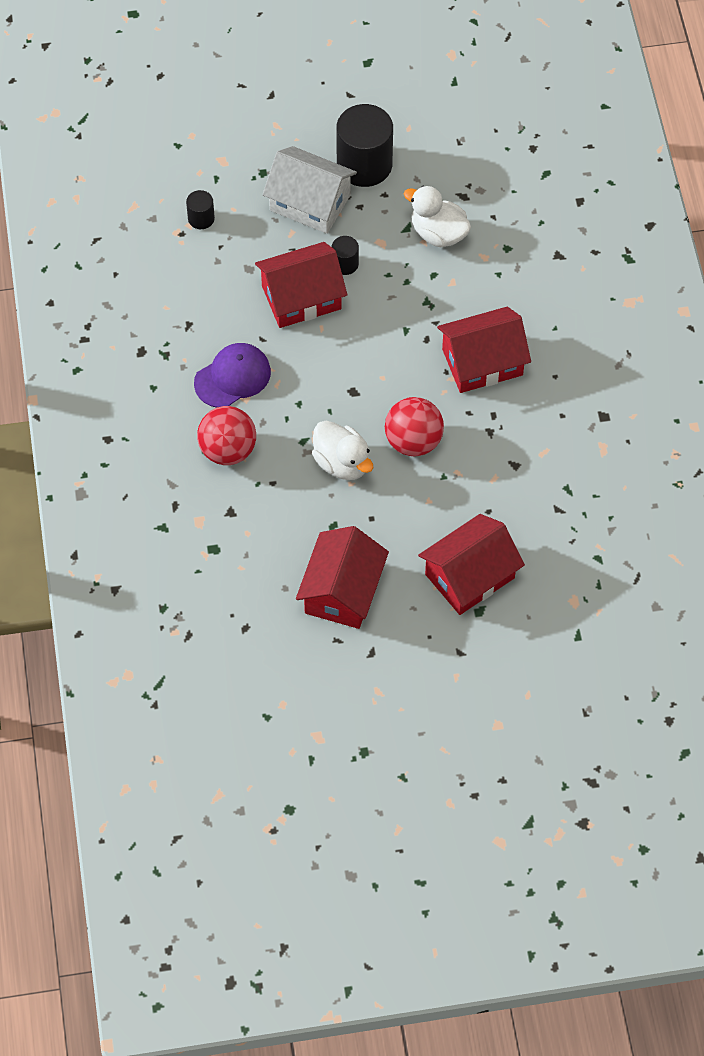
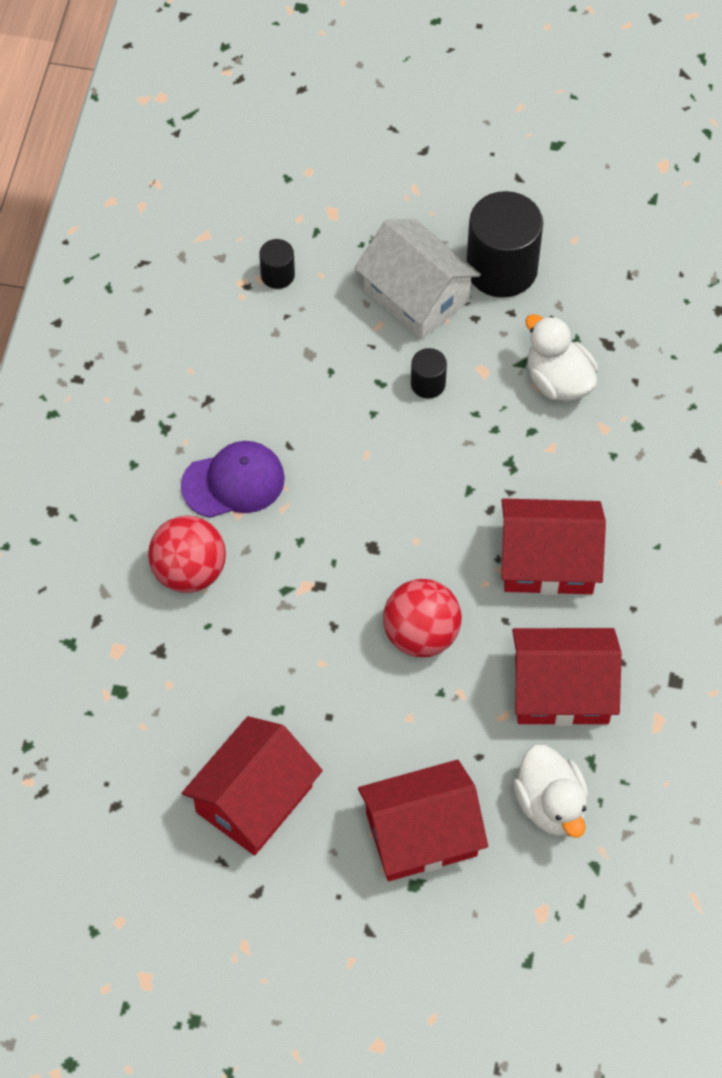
camera: 20 degrees right, 0 degrees up
red house [255,242,347,328] -> red house moved to [512,628,622,726]
white duck [312,421,373,480] -> white duck moved to [513,745,588,838]

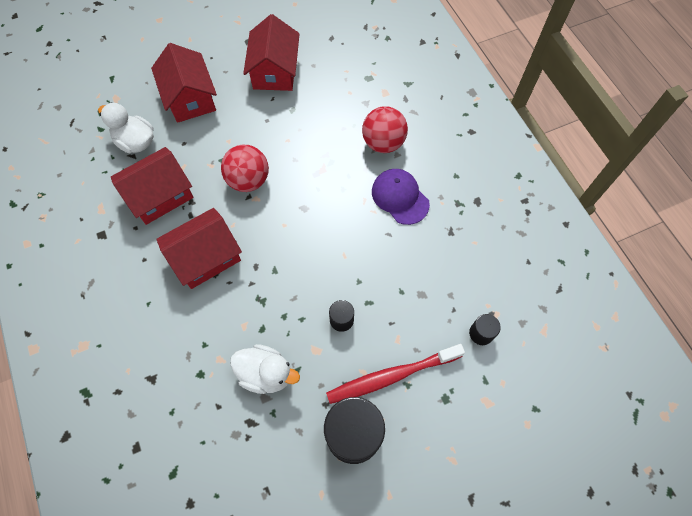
camera: 145 degrees right, 5 degrees up
purple cap [181,441,285,518] -> purple cap turned 105 degrees clockwise [372,169,430,225]
white house [354,219,481,340] -> red toothbrush [326,344,465,404]
red house [358,760,488,881] -> red house turned 60 degrees counterclockwise [151,43,217,123]

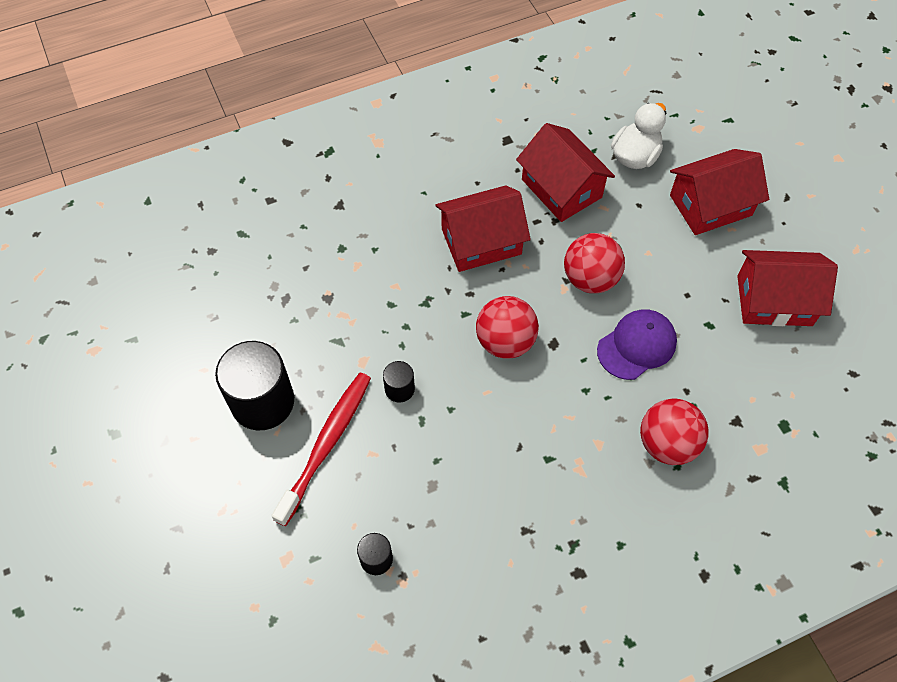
camera: 90 degrees right, 5 degrees down
red house [156,208,242,289] -> red house turned 75 degrees counterclockwise [436,185,531,272]
white duck [230,344,300,394] -> none
red toothbrush [326,344,465,404] -> red toothbrush turned 45 degrees clockwise [271,373,371,526]
purple cap [372,169,430,225] -> purple cap moved to [597,309,677,380]
none -> red ball [476,296,539,359]

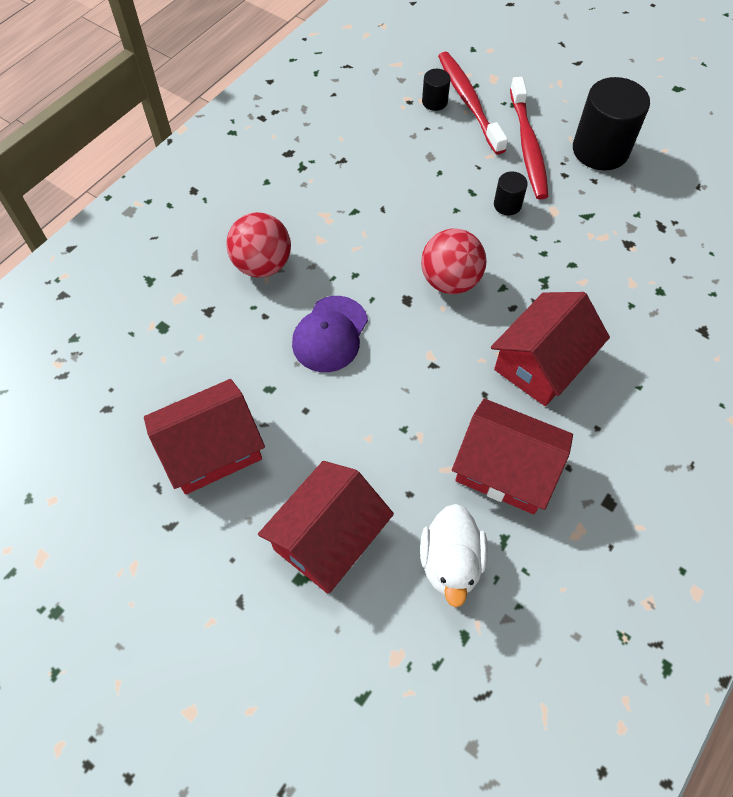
camera: 150 degrees right, 0 degrees up
red ball [564,233,625,293] -> none
none -> red toothbrush [438,52,508,155]

